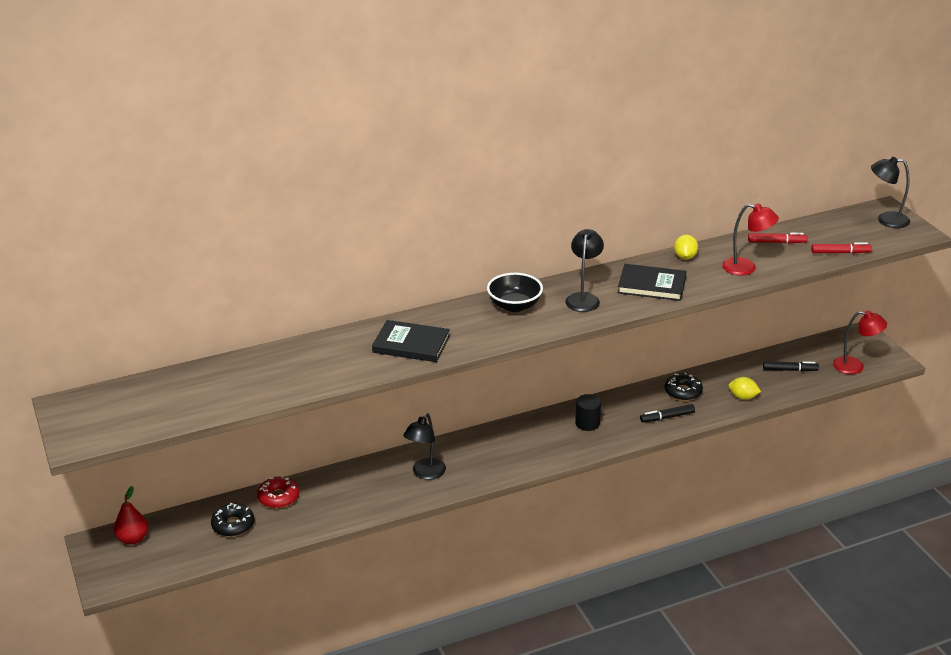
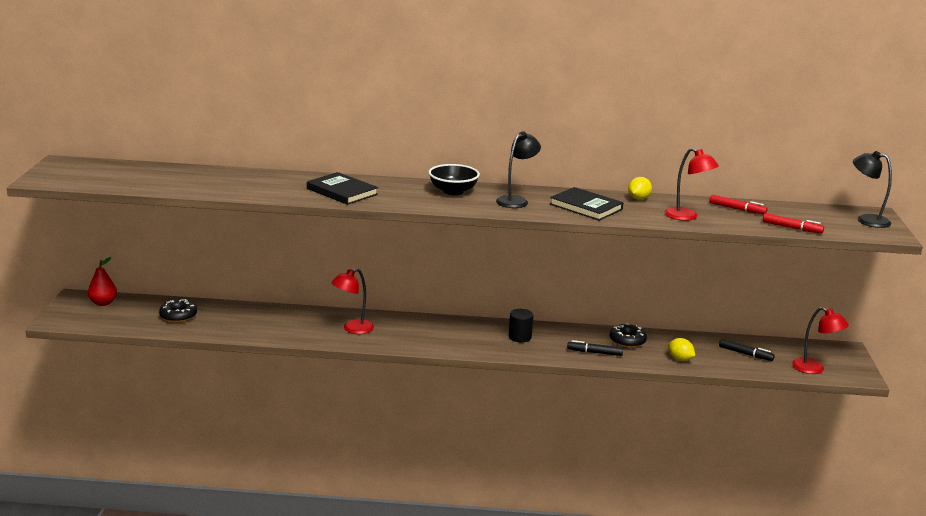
camera: 25 degrees right, 10 degrees down
red donut [257,475,299,508] -> none
black lamp [403,413,446,480] -> red lamp [331,268,374,334]

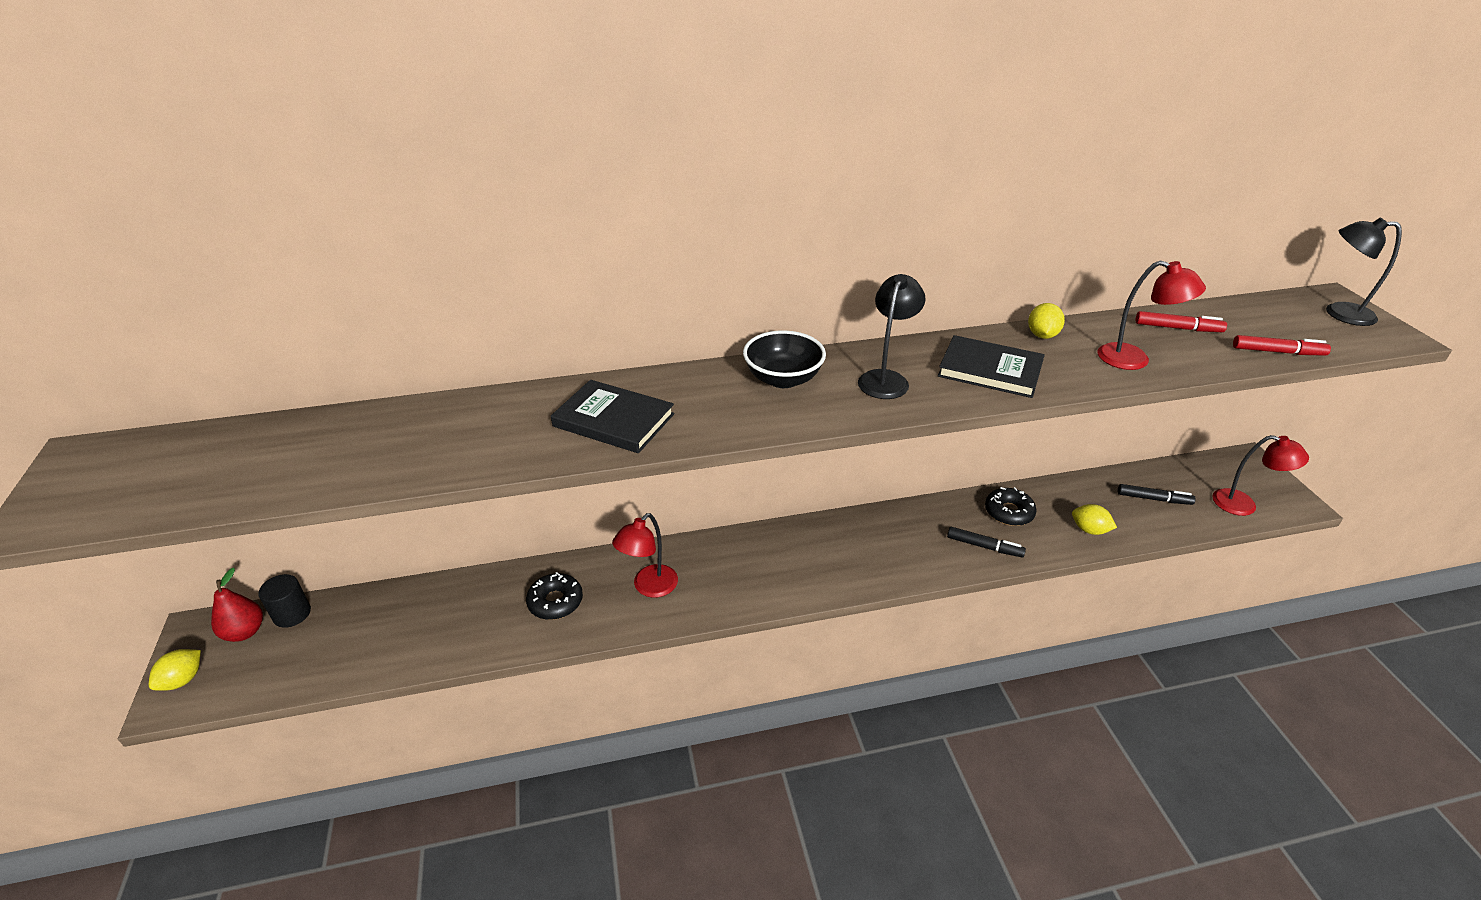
camera: 15 degrees left, 15 degrees up
black donut [159,299,197,323] -> black donut moved to [526,572,583,620]
black cylinder [509,309,533,342] -> black cylinder moved to [258,574,311,628]
black marker [567,340,623,356] -> black marker turned 150 degrees counterclockwise [947,527,1026,557]
none -> yellow lemon [149,649,201,691]

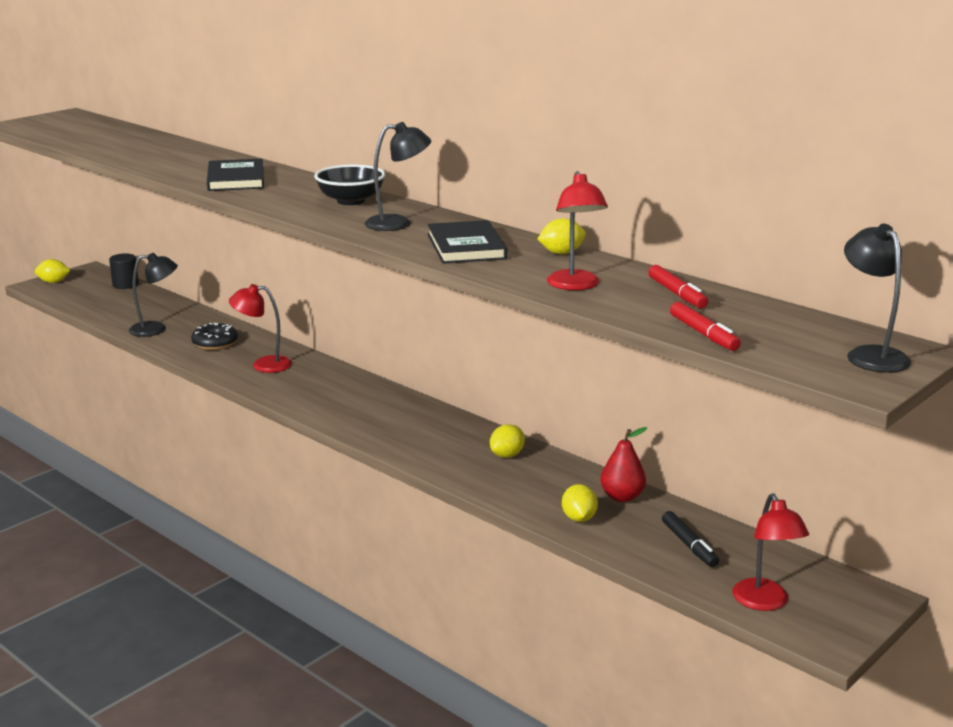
camera: 55 degrees right, 15 degrees down
red pear [211,568,263,642] -> red pear moved to [600,427,647,502]
black marker [947,527,1026,557] -> none
black donut [985,487,1037,526] -> none
none -> black lamp [129,253,178,337]
none -> yellow lemon [490,424,525,458]

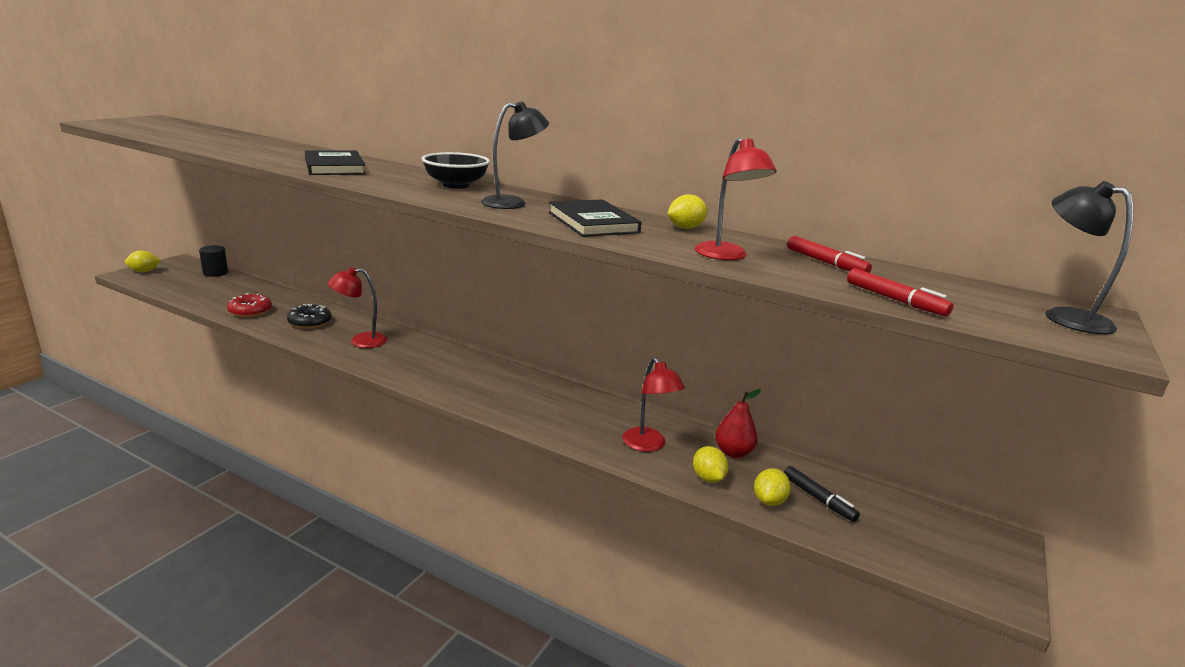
camera: 15 degrees left, 0 degrees up
black lamp [129,253,178,337] -> red donut [227,293,272,317]
yellow lemon [490,424,525,458] -> yellow lemon moved to [754,468,791,506]
red lamp [732,493,809,611] -> red lamp moved to [622,357,685,452]

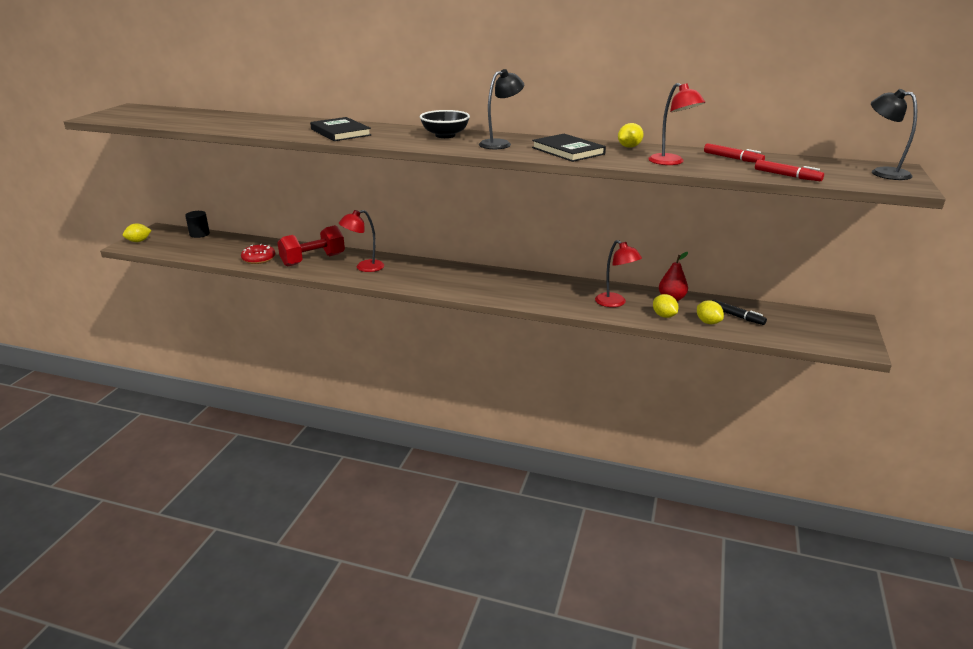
camera: 10 degrees left, 5 degrees up
black donut [287,304,332,329] -> red dumbbell [277,225,345,267]
yellow lemon [754,468,791,506] -> yellow lemon turned 45 degrees counterclockwise [697,300,724,324]

